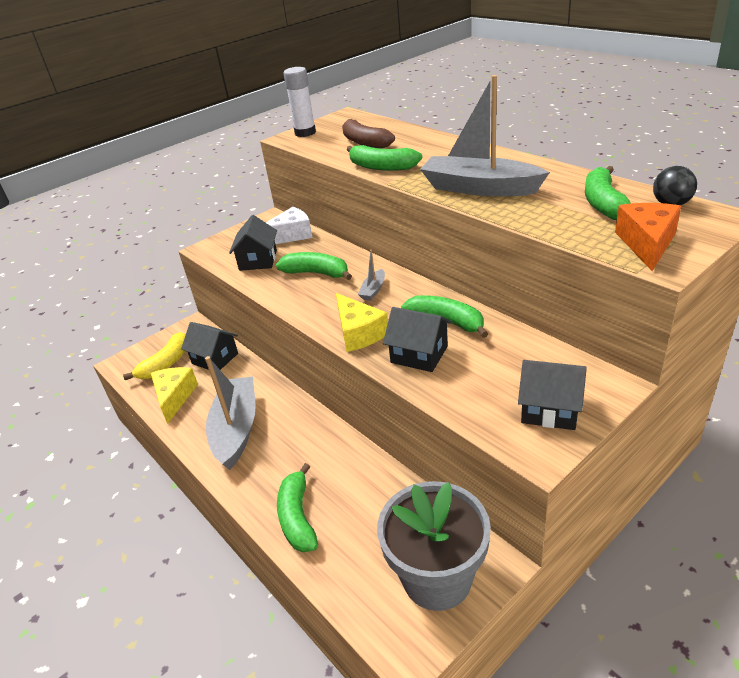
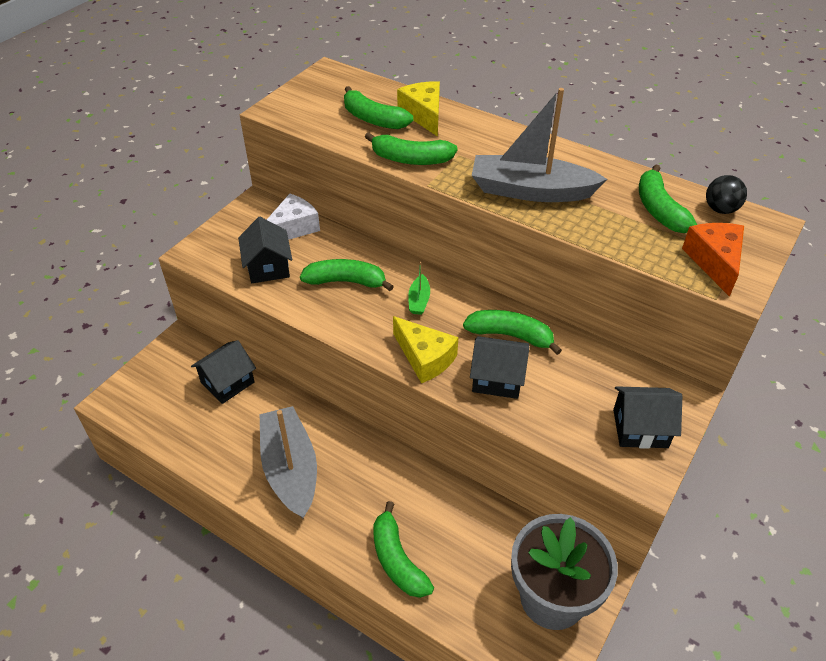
camera: 20 degrees left, 10 degrees up
yellow banana [123,332,186,380] -> none
yellow cheese [151,367,198,424] -> yellow cheese moved to [397,81,440,137]
black house [181,322,238,370] -> black house turned 60 degrees counterclockwise [191,340,256,404]
white glue stick [283,67,316,137] -> none
brown banana [342,119,395,148] -> green banana [344,86,413,129]
grey boat [358,250,385,301] -> green boat [408,262,430,315]

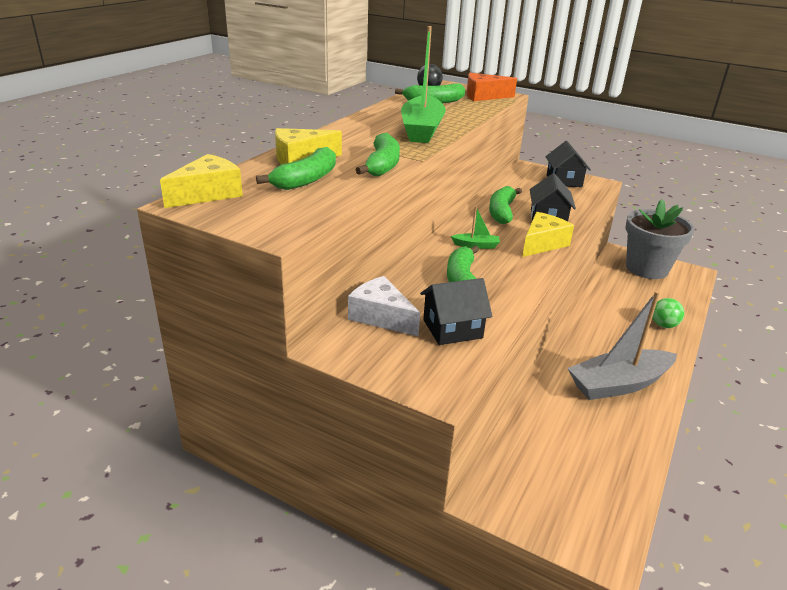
camera: 95 degrees left, 15 degrees down
black house [191,340,256,404] -> none
green banana [373,501,434,598] -> green ball [652,298,684,328]
grey boat [472,88,607,202] -> green boat [401,26,446,143]
none -> yellow cheese [160,154,243,208]

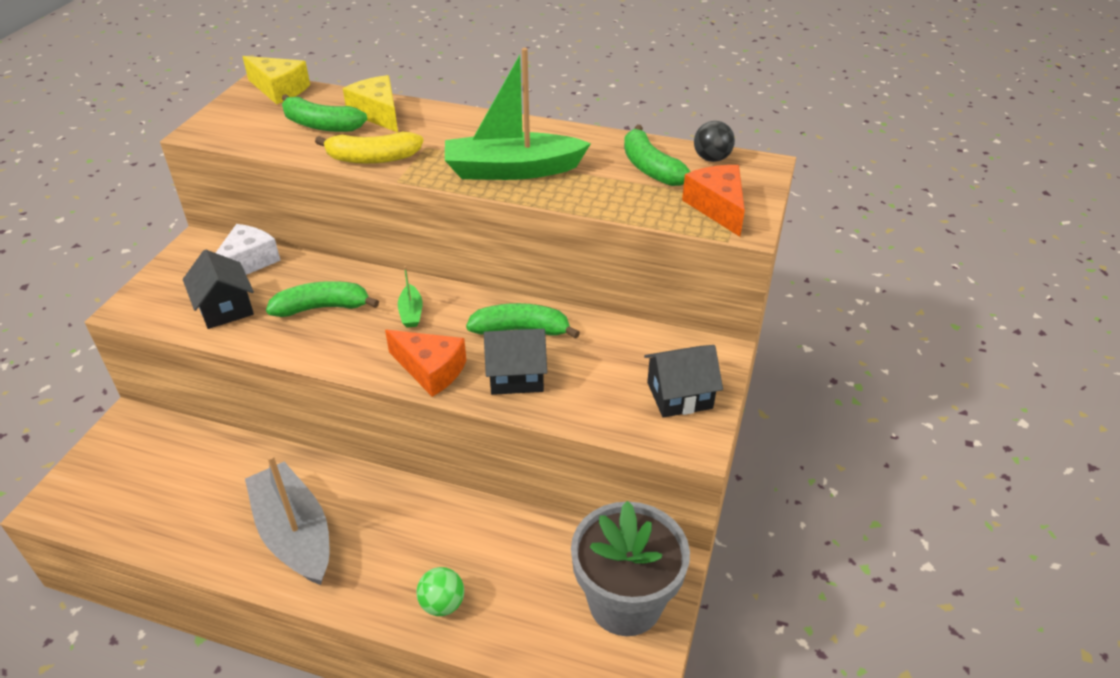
camera: 80 degrees right, 10 degrees up
green banana [356,133,400,176] -> yellow banana [315,132,423,164]
yellow cheese [522,212,574,257] -> orange cheese [385,330,467,397]

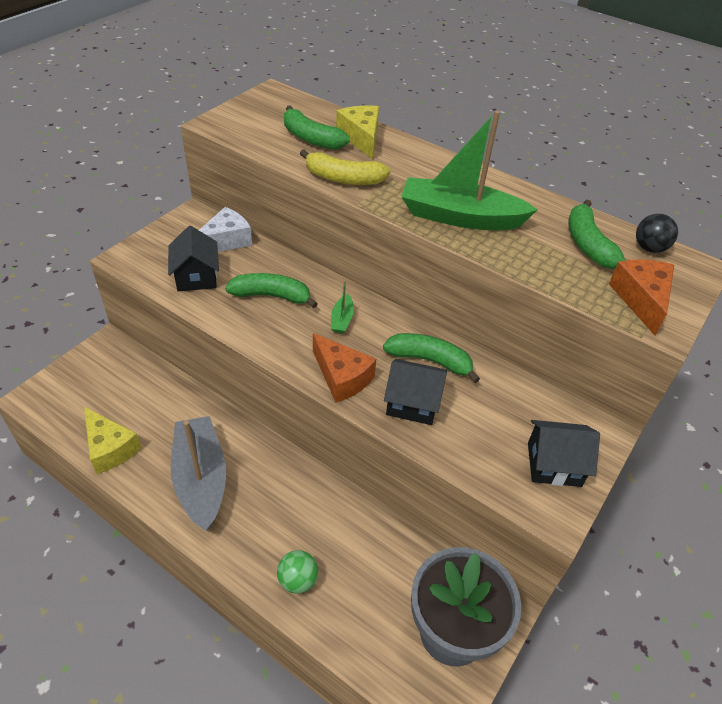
camera: 15 degrees right, 5 degrees up
yellow cheese [242,56,310,104] -> yellow cheese moved to [84,407,141,474]

